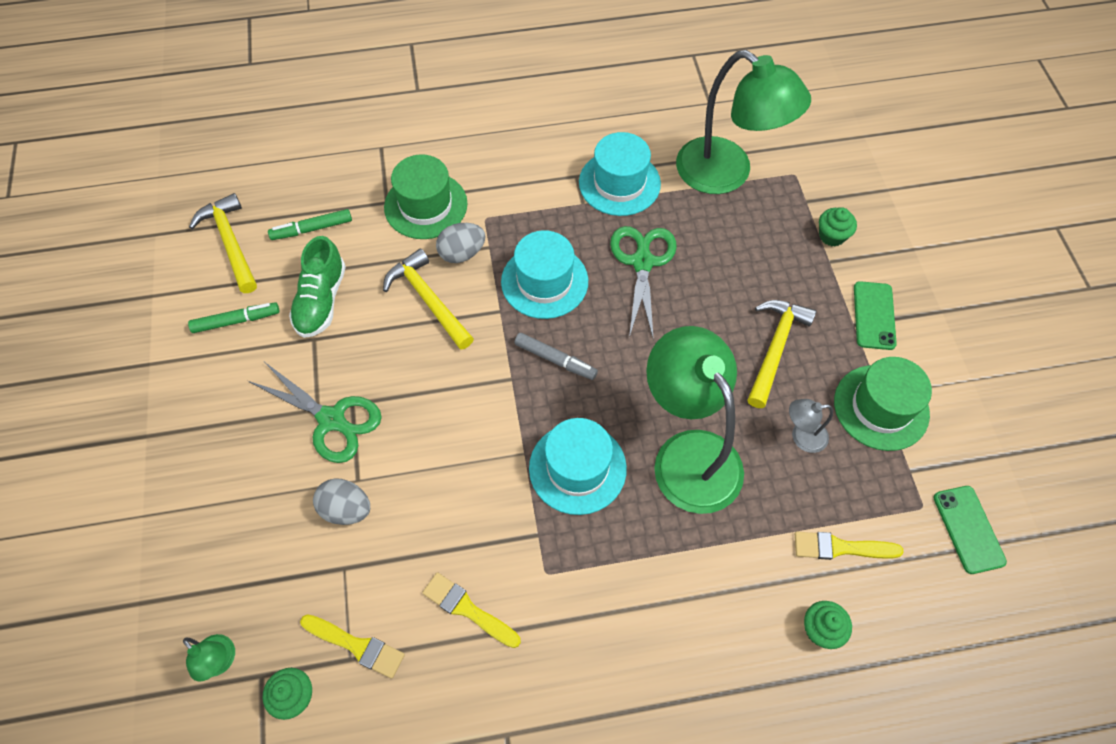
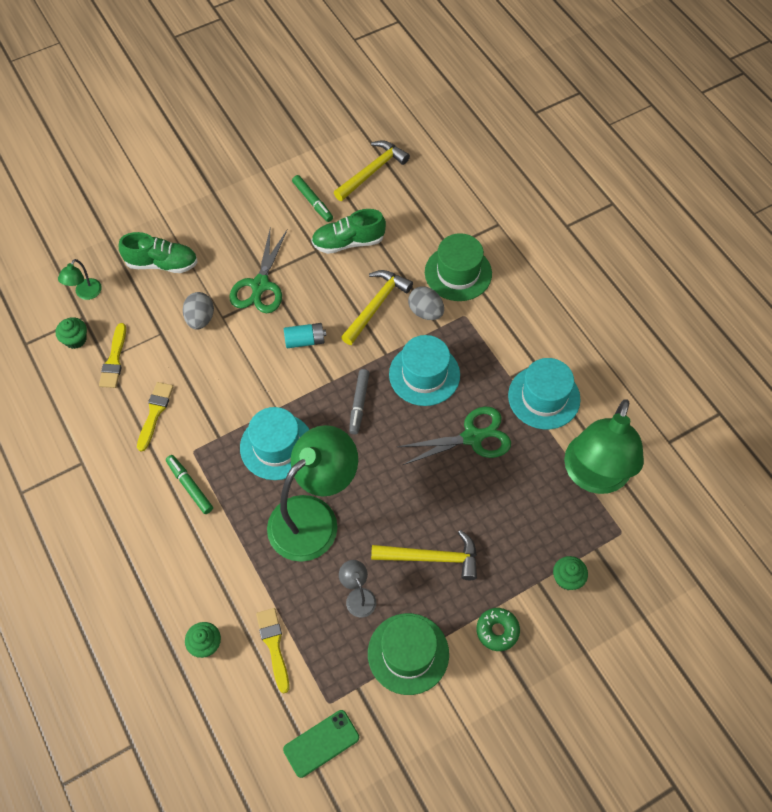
camera: 70 degrees right, 0 degrees up
green marker [268,209,352,240] -> green marker moved to [166,455,213,514]
green phone [854,281,897,350] -> green donut [476,608,520,651]
none -> green shoe [118,232,198,273]
none -> turquoise battery [284,323,326,348]

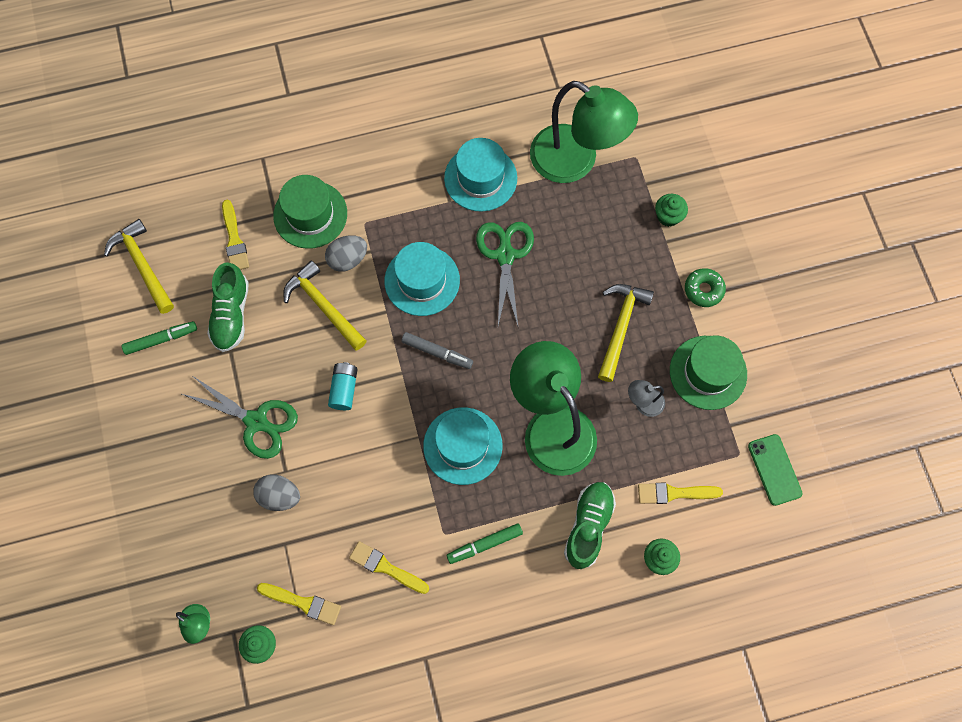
camera: 75 degrees left, 10 degrees up
green shoe [118,232,198,273] -> green shoe moved to [564,482,616,569]
none -> yellow brush [222,200,249,270]

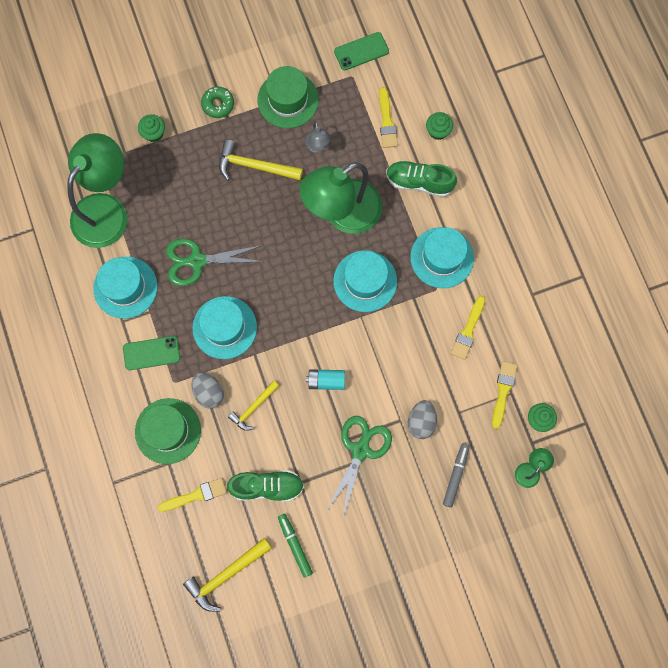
camera: 95 degrees left, 5 degrees up
yellow hammer [283,260,367,351] -> yellow hammer [228,380,279,431], size x0.66
grey marker [401,332,473,369] -> grey marker moved to [443,443,470,507]
green marker [447,523,523,564] -> turquoise hat [410,227,474,288]
none -> green phone [123,336,180,370]

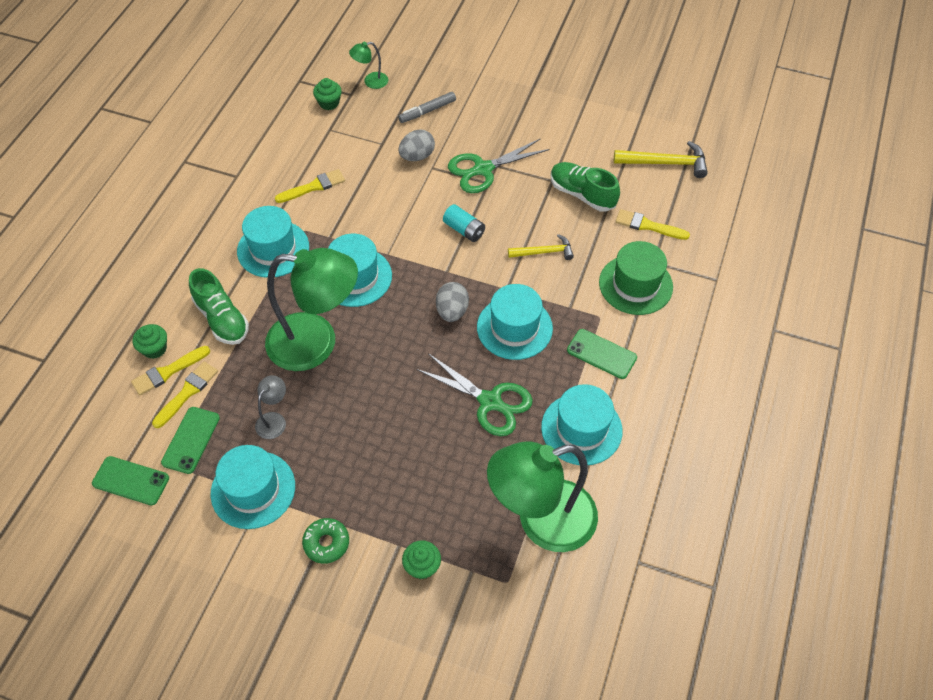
camera: 140 degrees left, 20 degrees down
grey egg [192,372,224,409] -> grey egg moved to [436,282,469,322]
yellow hammer [219,140,303,180] -> none
green hat [258,66,319,128] -> turquoise hat [211,445,295,529]
green marker [278,514,313,578] -> none
yellow brush [492,361,518,429] -> yellow brush moved to [131,346,210,395]
none -> green phone [161,407,220,474]

